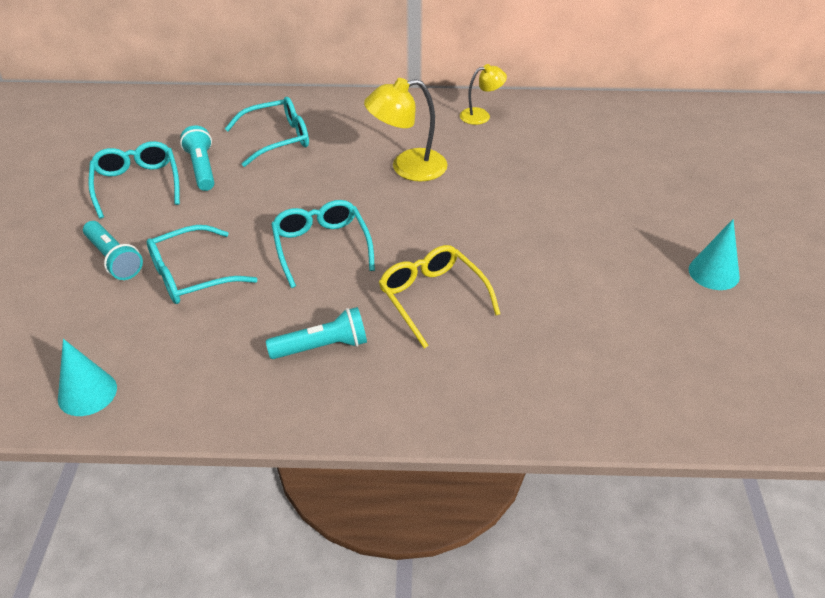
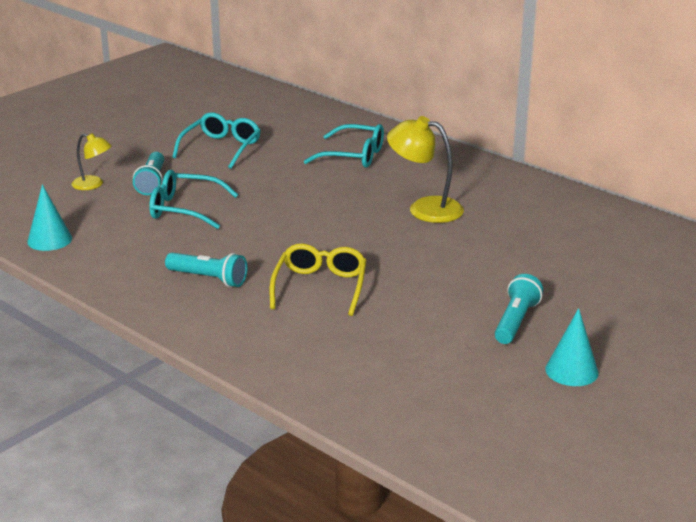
camera: 40 degrees right, 15 degrees down
turquoise flashlight [180,125,215,191] -> turquoise flashlight moved to [495,274,543,344]
turquoise glasses [271,200,375,288] -> none
yellow lamp [460,64,507,125] -> yellow lamp moved to [72,133,112,190]

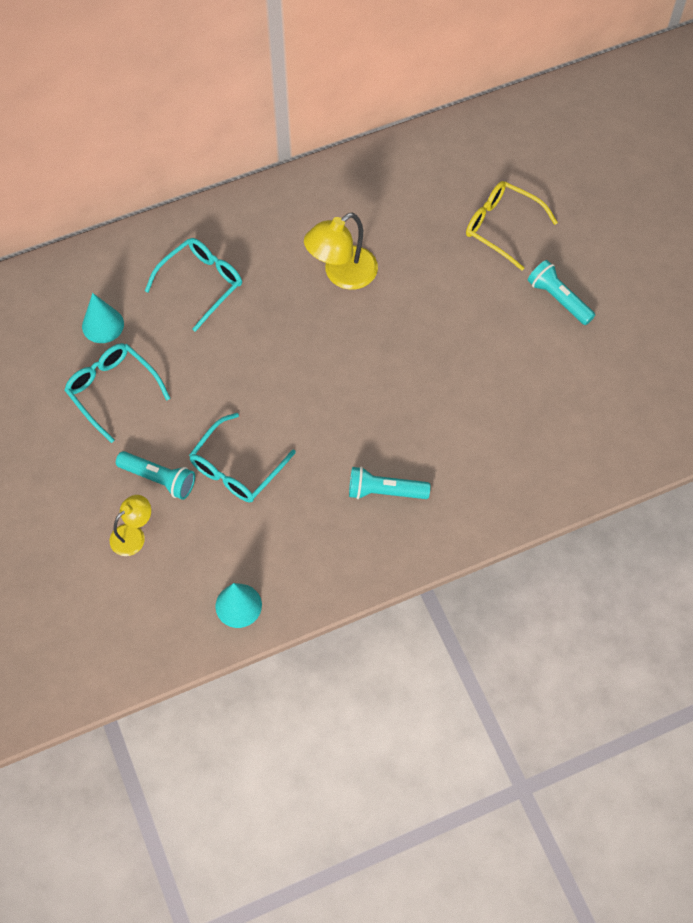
camera: 65 degrees left, 35 degrees up
turquoise flashlight [165,253,248,287] -> turquoise flashlight turned 135 degrees counterclockwise [349,467,430,499]
yellow glasses [270,244,367,316] -> yellow glasses moved to [466,181,558,271]
turquoise cone [545,308,598,386] -> turquoise cone moved to [82,293,124,343]

